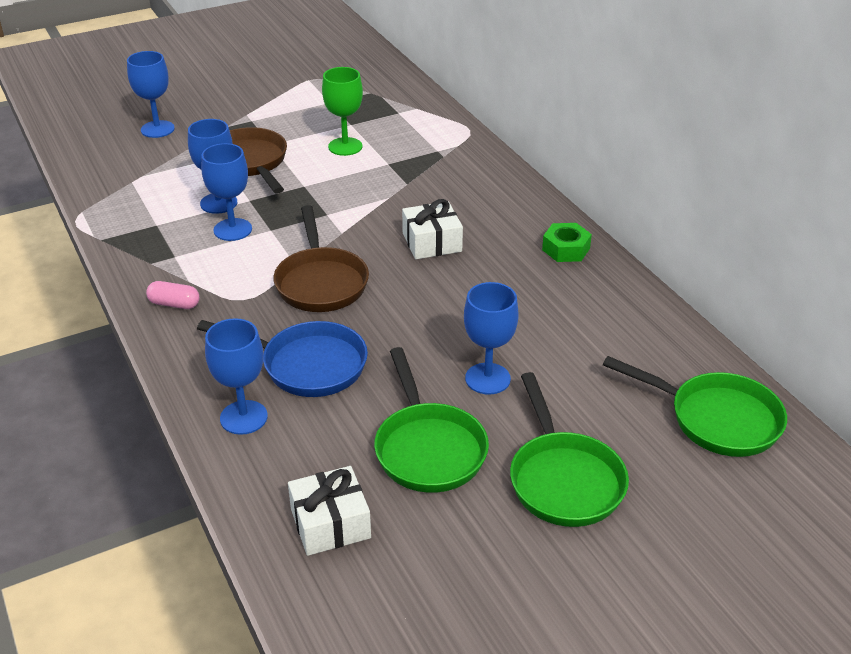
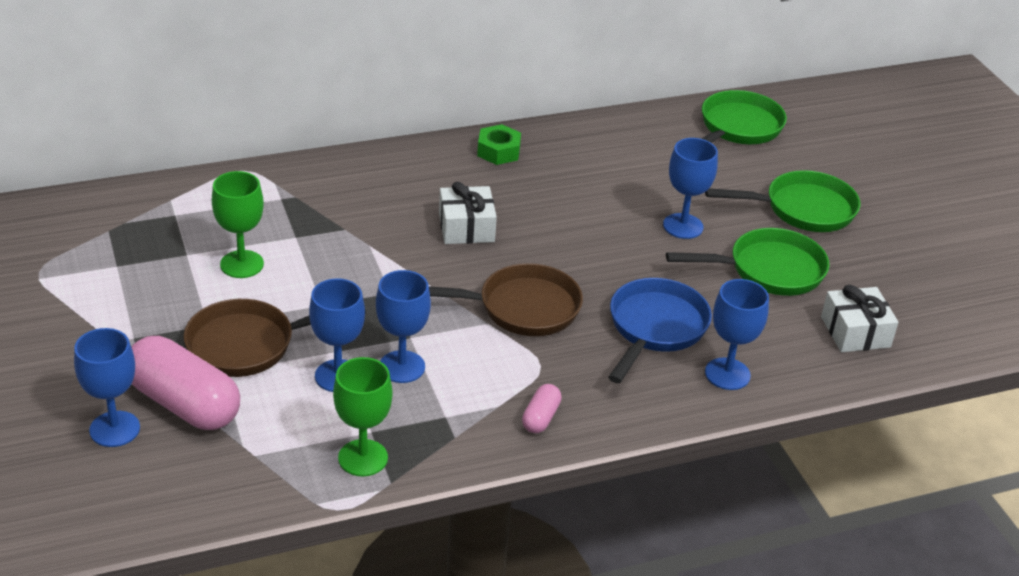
camera: 85 degrees left, 0 degrees up
none -> pink capsule [131,336,240,430]
none -> green goblet [333,357,393,476]

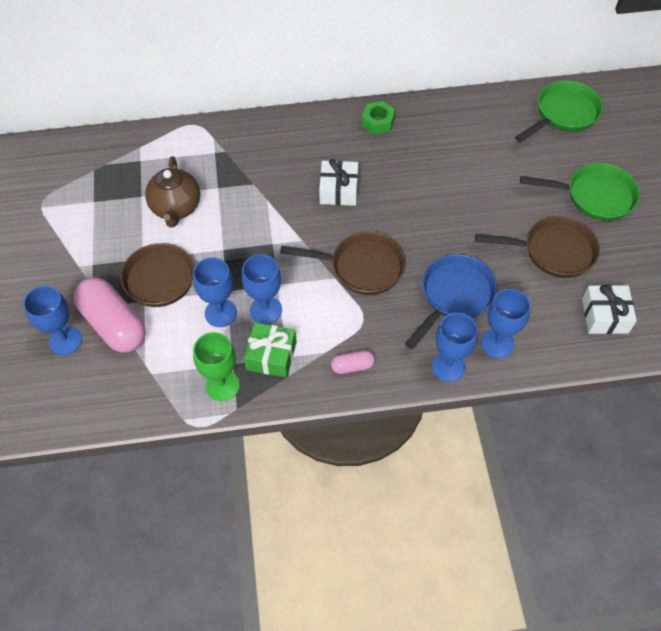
camera: 15 degrees right, 20 degrees up
green goblet [212,171,264,278] -> brown teapot [145,156,200,228]
pink capsule [522,384,562,433] -> pink capsule turned 45 degrees clockwise [331,350,375,374]
blue goblet [663,138,718,239] -> blue goblet moved to [432,312,478,382]
green pan [666,228,829,296] -> brown pan [475,216,600,278]
none -> green gift [244,322,296,378]

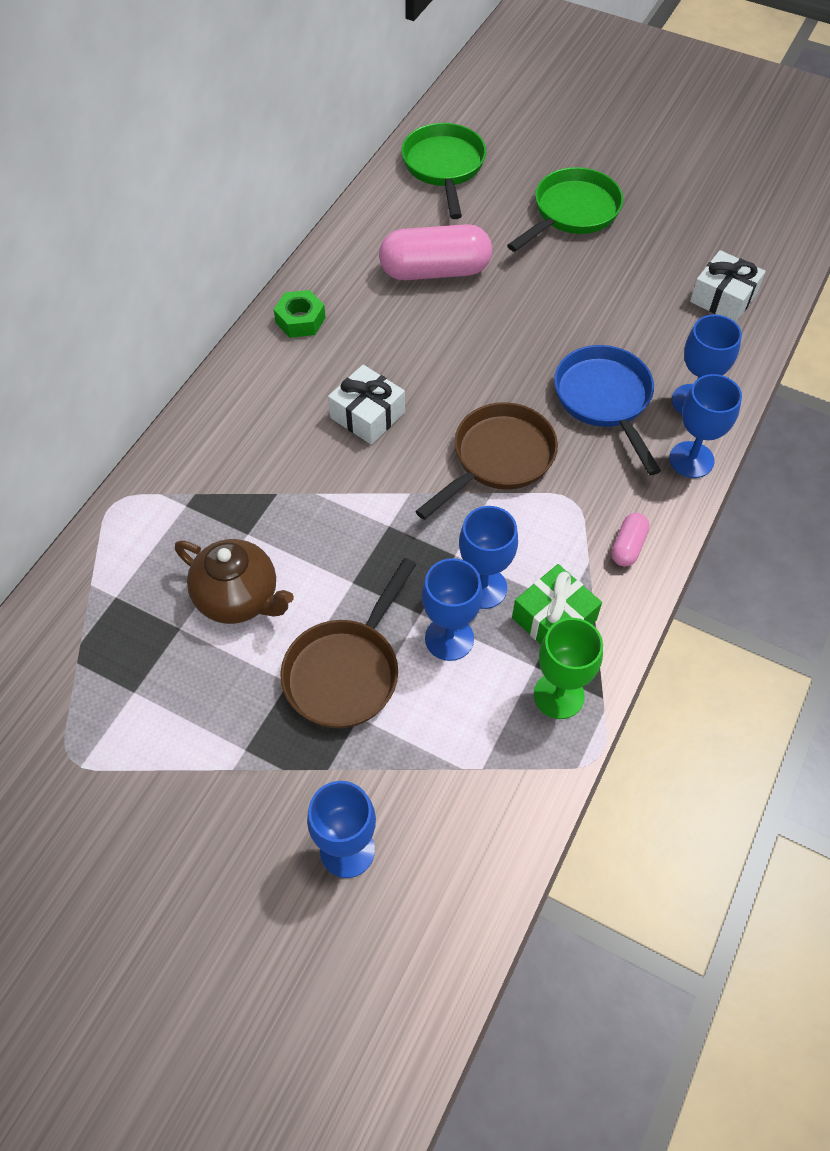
camera: 55 degrees left, 0 degrees up
pink capsule [74,277,146,353] -> pink capsule moved to [379,224,492,280]
brown pan [475,216,600,278] -> none

